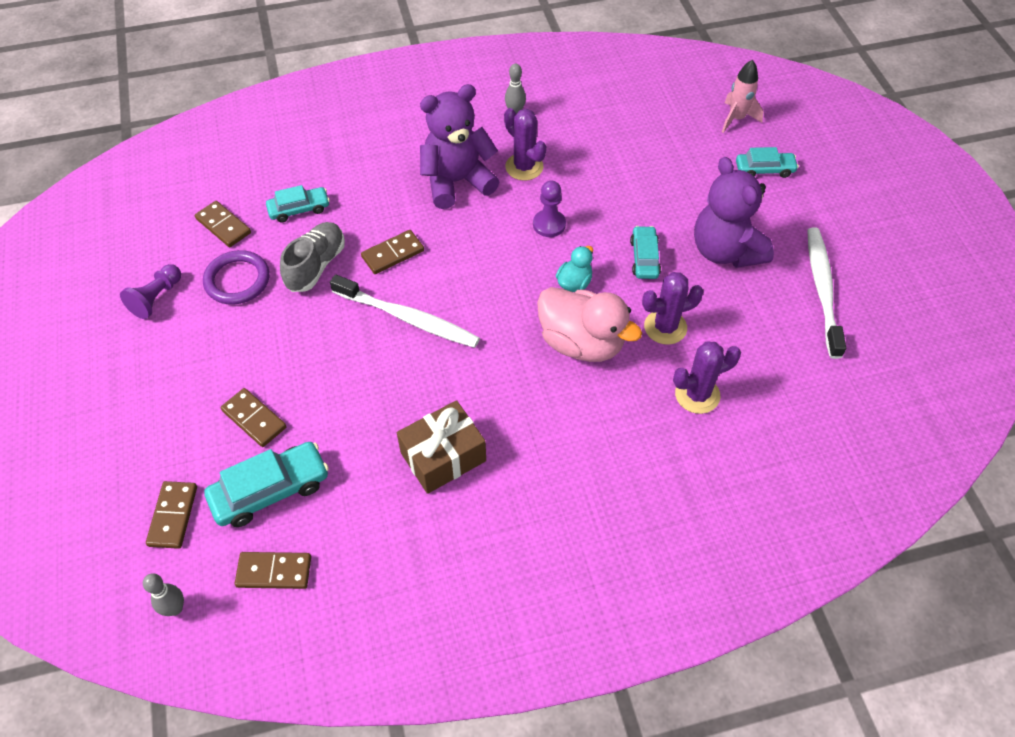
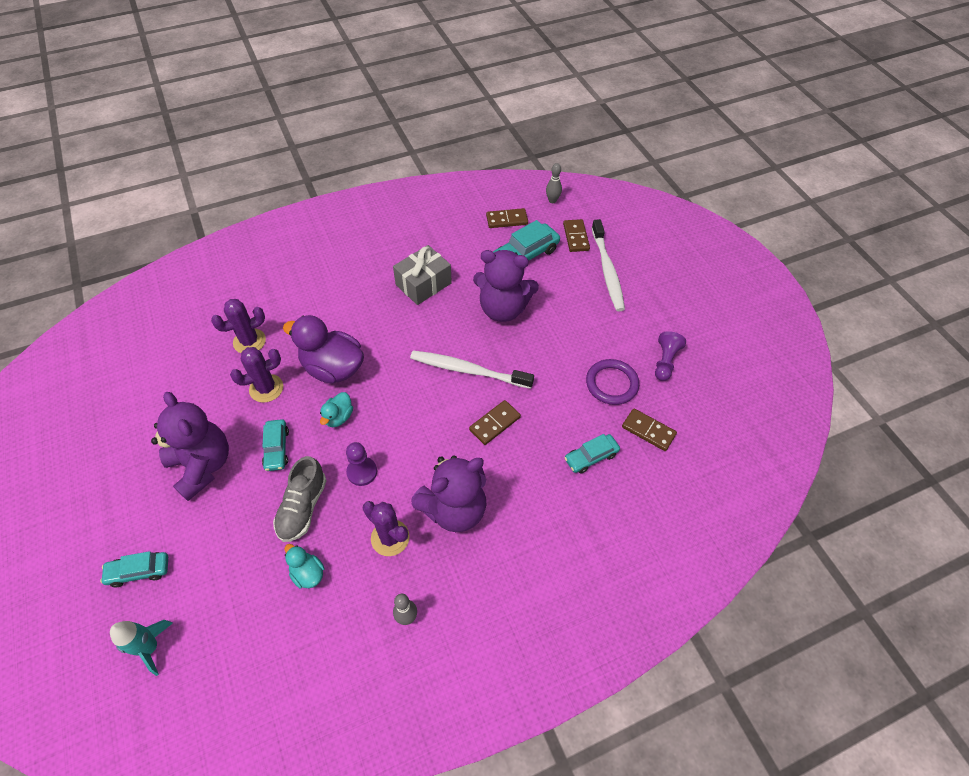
camera: 170 degrees right, 0 degrees up
brown domino [221,388,287,447] -> none
grey shoe [280,222,345,292] -> grey shoe moved to [273,456,327,542]
brown gift [397,400,486,494] -> grey gift [393,245,452,305]
pink duck [537,287,642,362] -> purple duck [283,315,364,384]
pink rocket [722,60,763,133] -> turquoise rocket [110,620,173,676]
white toothbrush [807,227,846,359] -> white toothbrush moved to [592,219,625,311]
none -> turquoise duck [285,544,325,589]
none -> purple teddy bear [473,250,539,322]

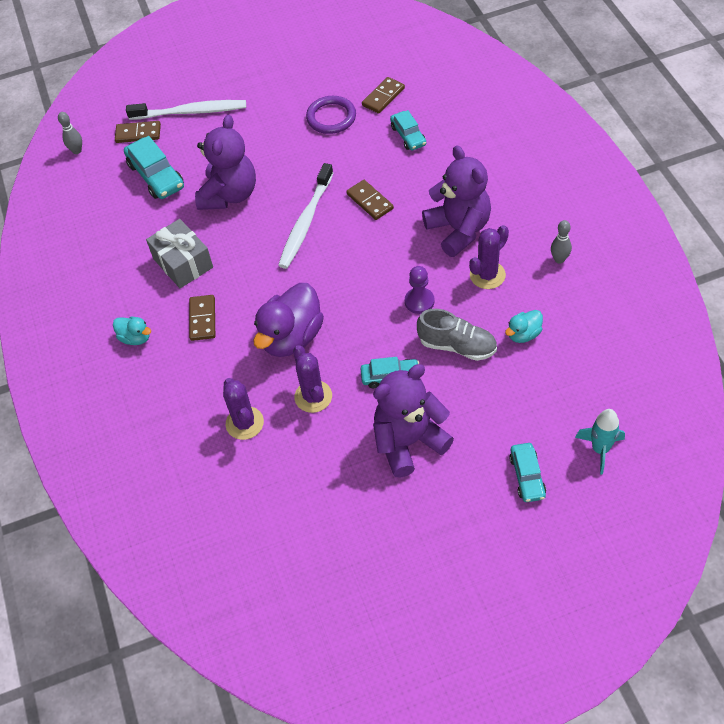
camera: 80 degrees left, 0 degrees up
turquoise duck [320,392,353,427] -> turquoise duck moved to [113,317,151,345]
brown domino [486,208,528,228] -> brown domino moved to [189,295,215,341]
purple pawn [655,331,686,381] -> none

